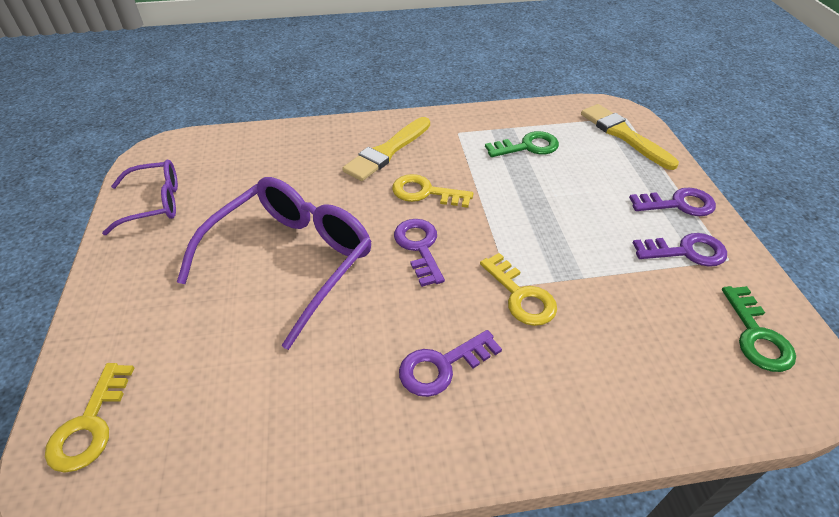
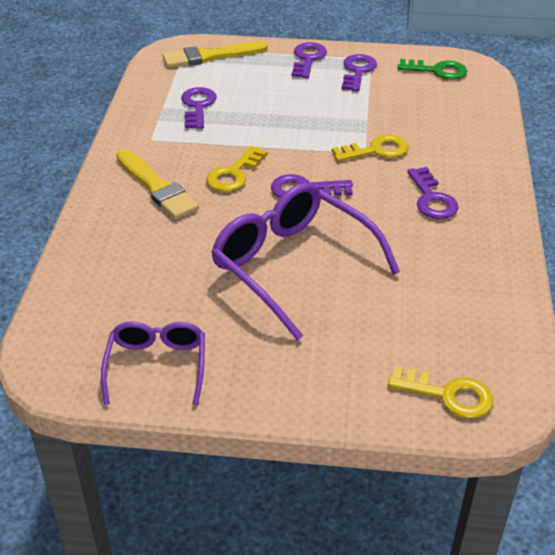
camera: 75 degrees left, 5 degrees down
green key [485,131,559,157] -> purple key [181,87,217,129]

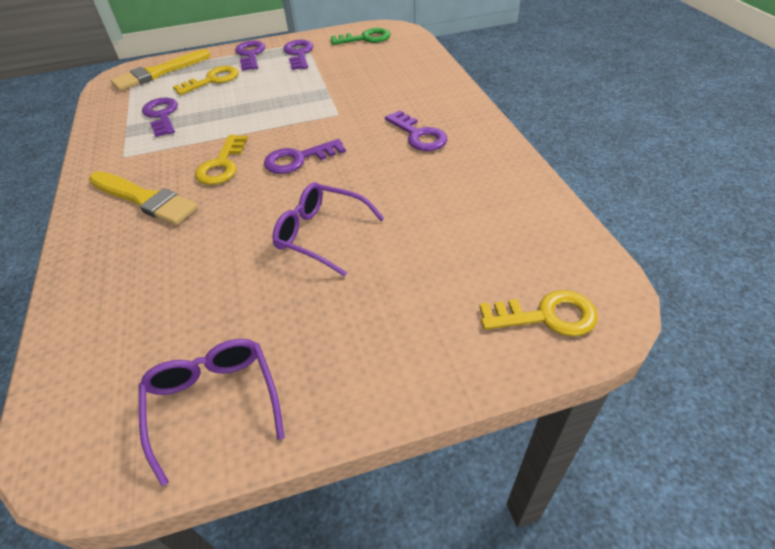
camera: 20 degrees left, 5 degrees up
purple glasses [211,183,400,340] -> purple glasses [272,182,385,277], size x0.58
yellow key [332,135,408,162] -> yellow key moved to [173,66,239,95]

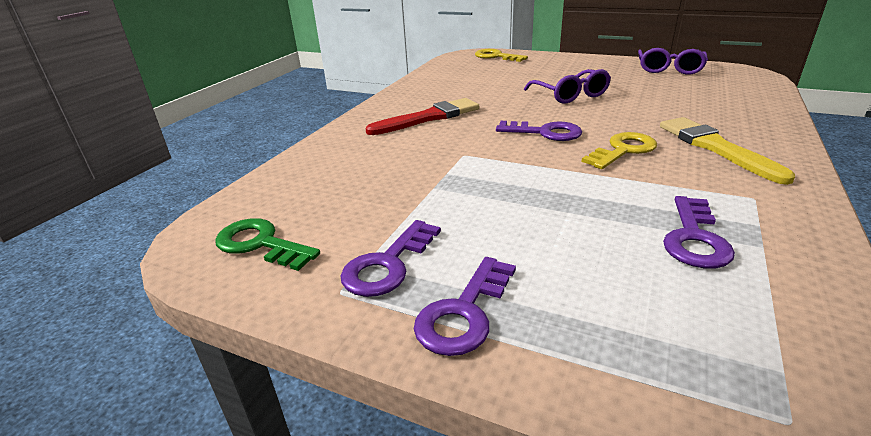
camera: 140 degrees left, 15 degrees down
yellow brush [110,49,211,91] -> none
yellow key [173,66,239,95] -> none
purple key [385,110,448,151] -> red brush [365,98,479,135]

